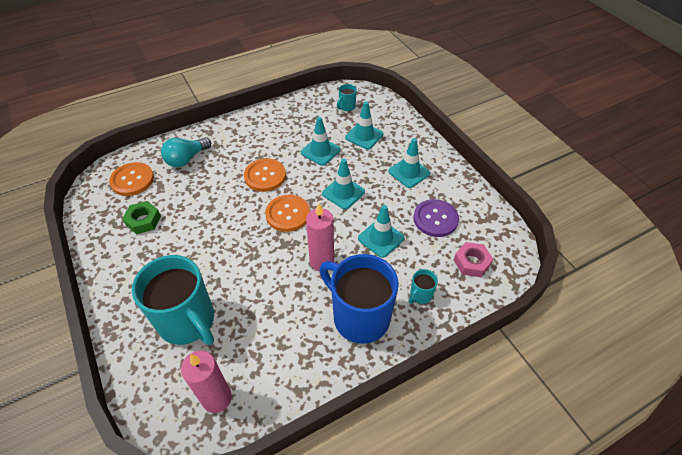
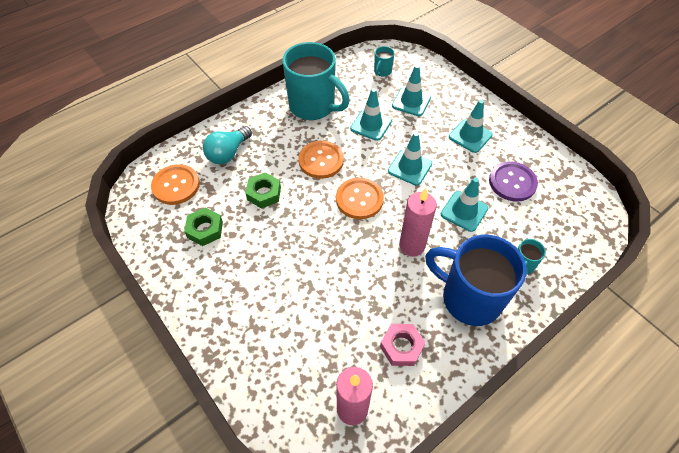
camera: 10 degrees left, 5 degrees up
turquoise mug [132,255,214,345] -> turquoise mug moved to [282,42,350,120]
pink nut [454,242,493,277] -> pink nut moved to [380,324,426,366]
none -> green nut [245,172,281,209]

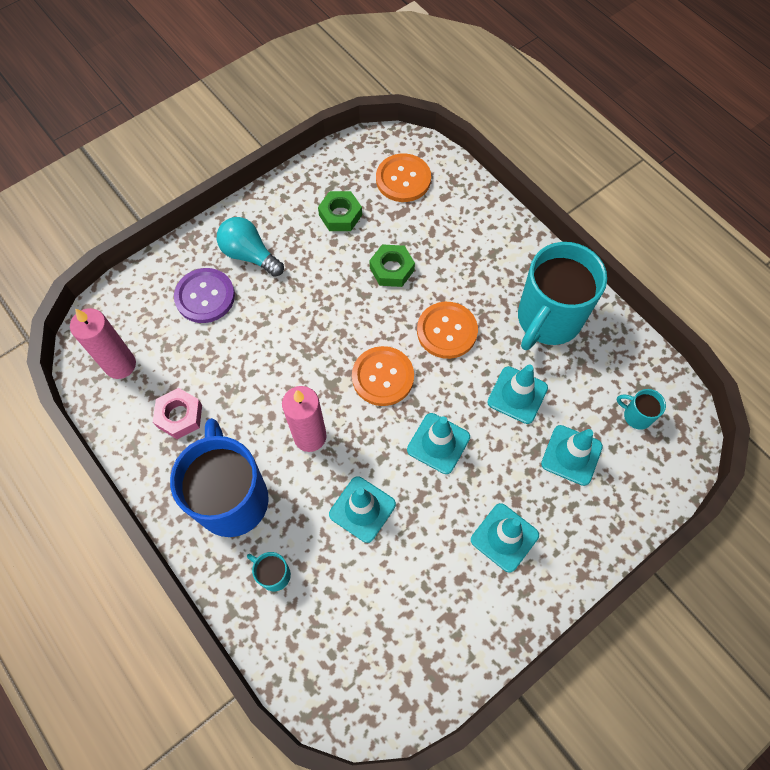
camera: 90 degrees right, 10 degrees up
turquoise light bulb [203,126,252,164] -> turquoise light bulb moved to [217,217,284,277]
blue mug [425,235,527,326] -> blue mug turned 45 degrees counterclockwise [170,418,269,537]
purple button [489,161,538,202] -> purple button moved to [174,268,235,323]

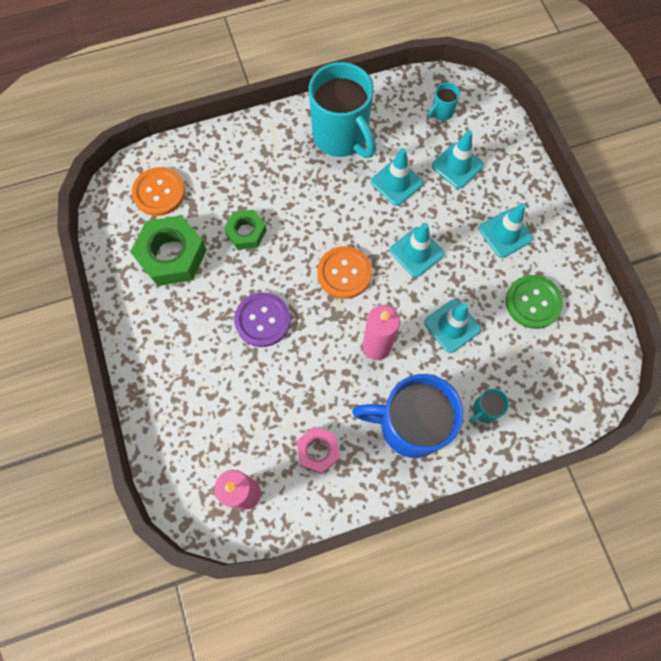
camera: 70 degrees left, 5 degrees up
purple button [174,268,235,323] -> purple button moved to [234,292,291,347]
turquoise light bulb [217,217,284,277] -> none
green nut [318,191,362,231] -> green nut [130,215,207,286], size x1.69
orange button [417,302,478,359] -> none
none -> green button [506,275,563,329]

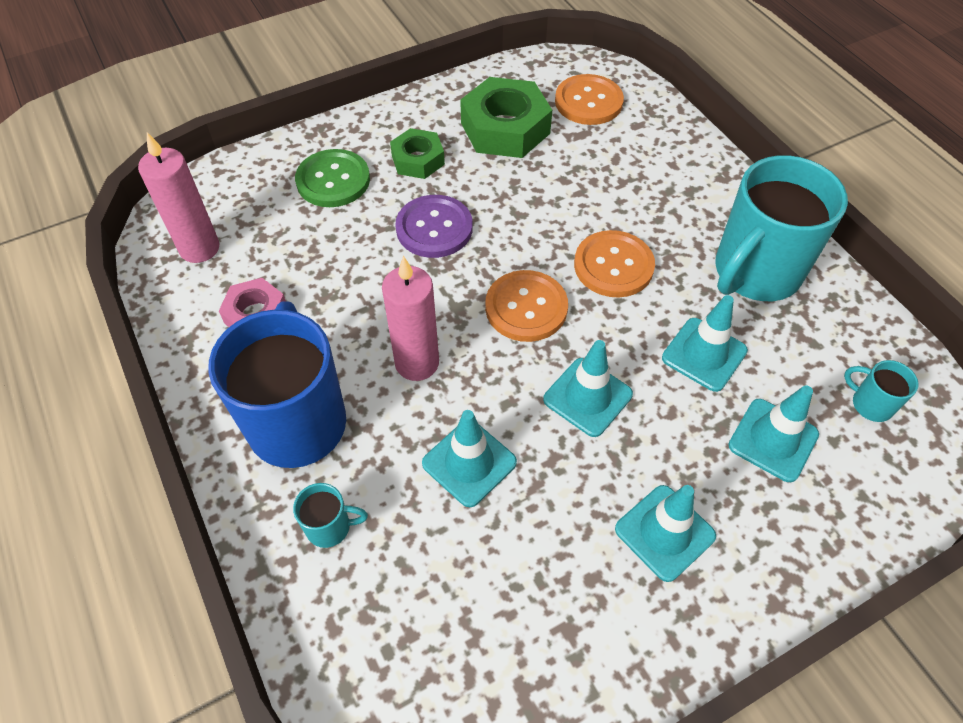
camera: 80 degrees right, 15 degrees down
green nut [224,210,267,250] -> green nut moved to [390,128,445,179]
turquoise mug [469,389,509,423] -> turquoise mug turned 135 degrees clockwise [293,483,368,548]
green button [506,275,563,329] -> green button moved to [295,149,370,207]
none -> orange button [574,230,655,298]

